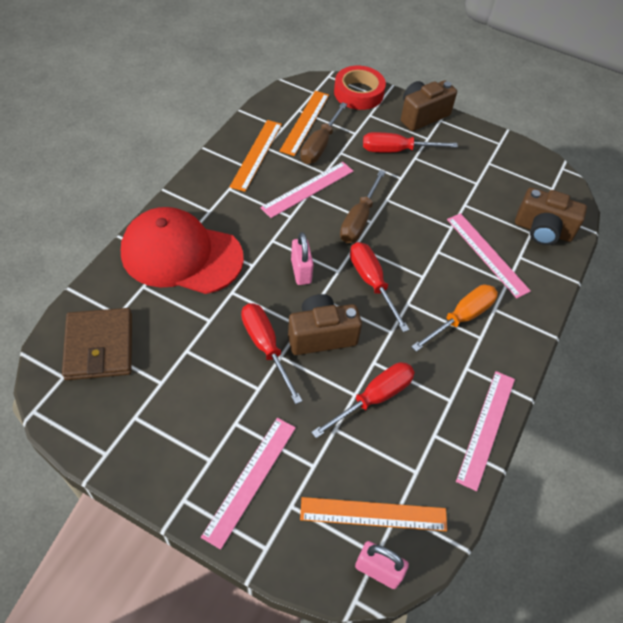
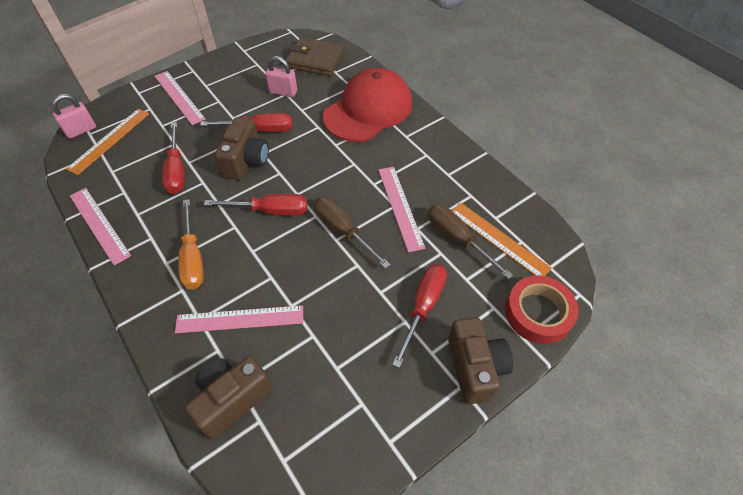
camera: 120 degrees right, 0 degrees up
orange ruler [230,120,282,192] -> none
pink padlock [291,232,314,285] -> pink padlock moved to [265,56,297,97]

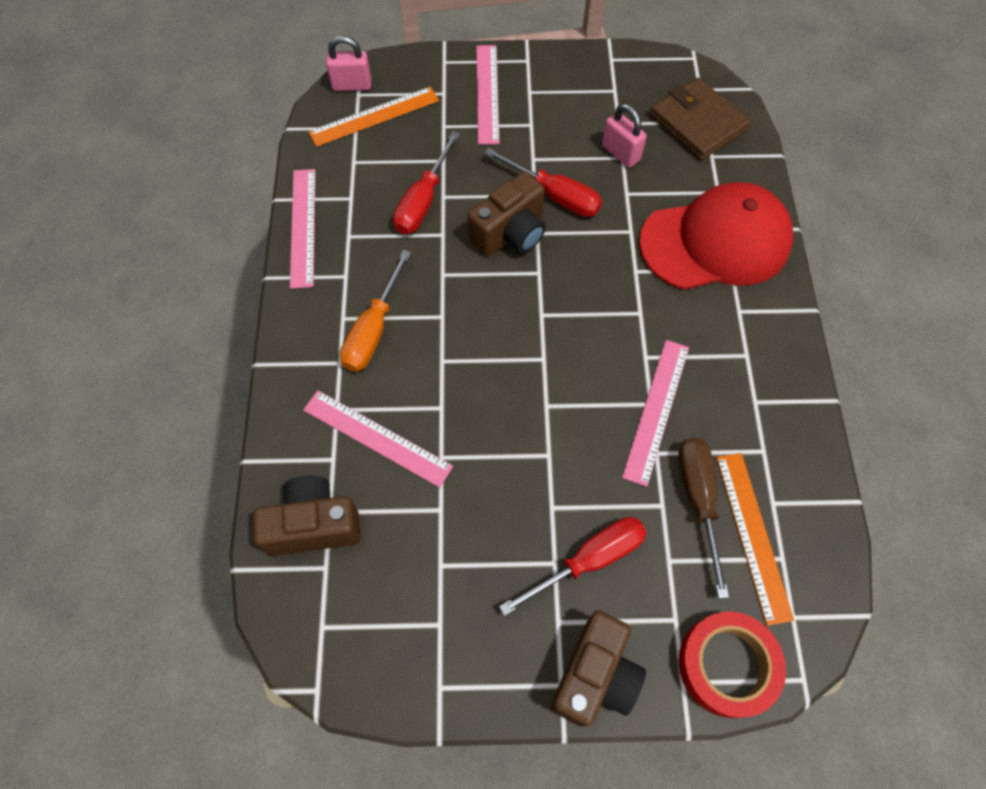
camera: 35 degrees right, 10 degrees up
red screwdriver [204,194,307,216] -> none
brown screwdriver [314,197,391,269] -> none

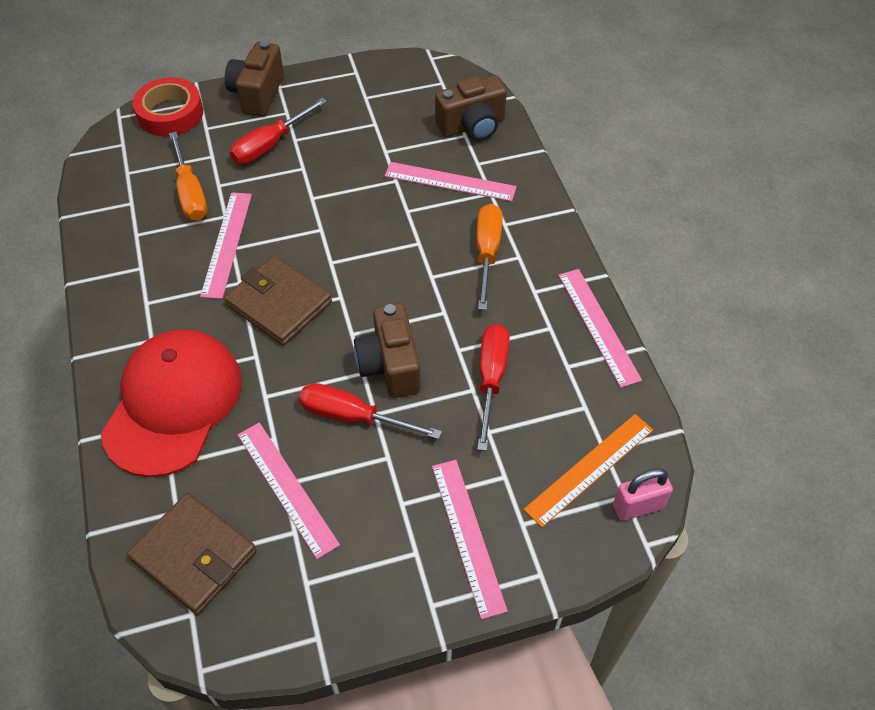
camera: 165 degrees right, 10 degrees down
brown camera [468,172,546,256] -> brown camera turned 45 degrees counterclockwise [354,303,420,398]
pink padlock [602,103,647,168] -> pink ruler [238,423,340,559]
red cap [639,182,793,290] -> red cap turned 135 degrees clockwise [101,329,242,477]
brown screwdriver [678,437,729,599] -> orange screwdriver [169,132,208,221]
orange ruler [716,453,794,626] -> none
none -> brown wallet [224,256,332,346]

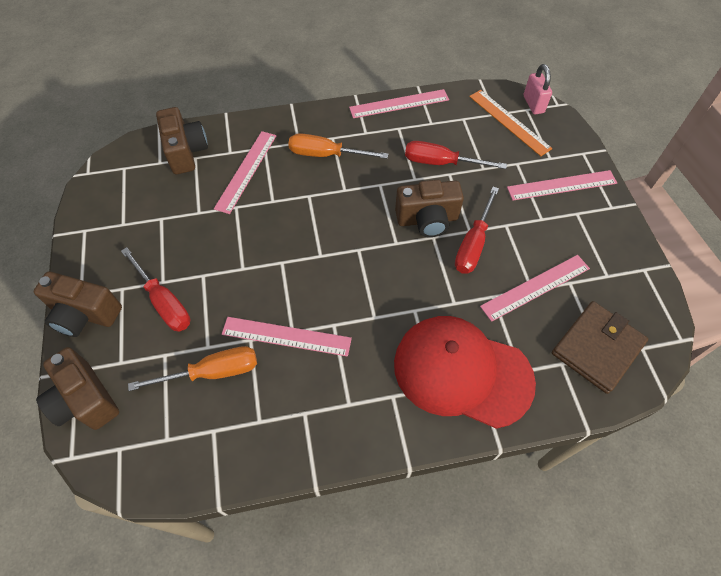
camera: 85 degrees left, 5 degrees up
red tape [132,77,203,136] -> brown camera [36,347,119,430]
brown wallet [224,256,332,346] -> none

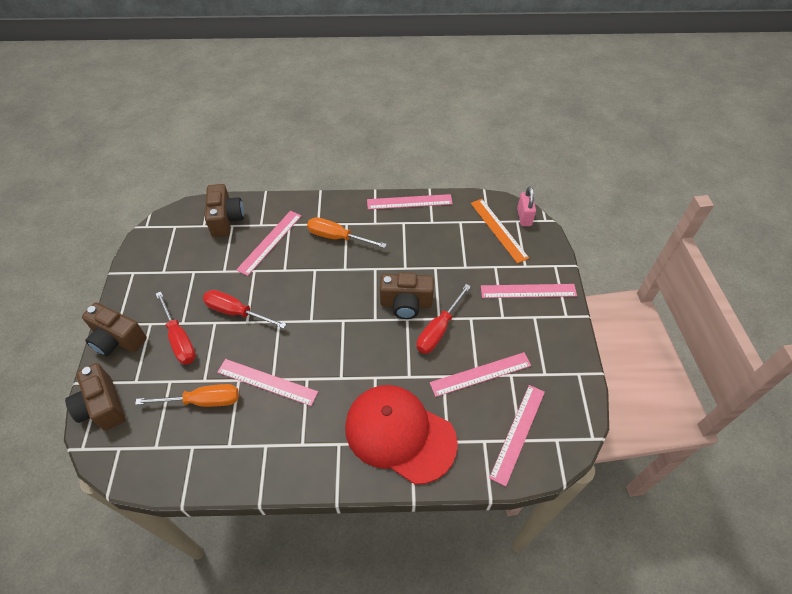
camera: 10 degrees right, 5 degrees down
red screwdriver [405,141,507,169] -> red screwdriver moved to [203,290,286,329]
brown wallet [552,301,648,394] -> pink ruler [489,385,545,486]

